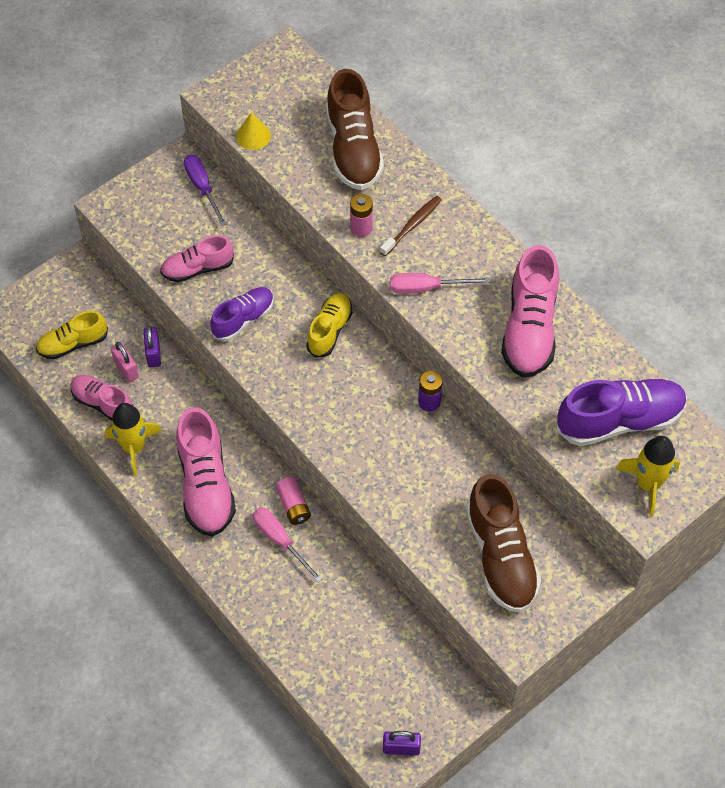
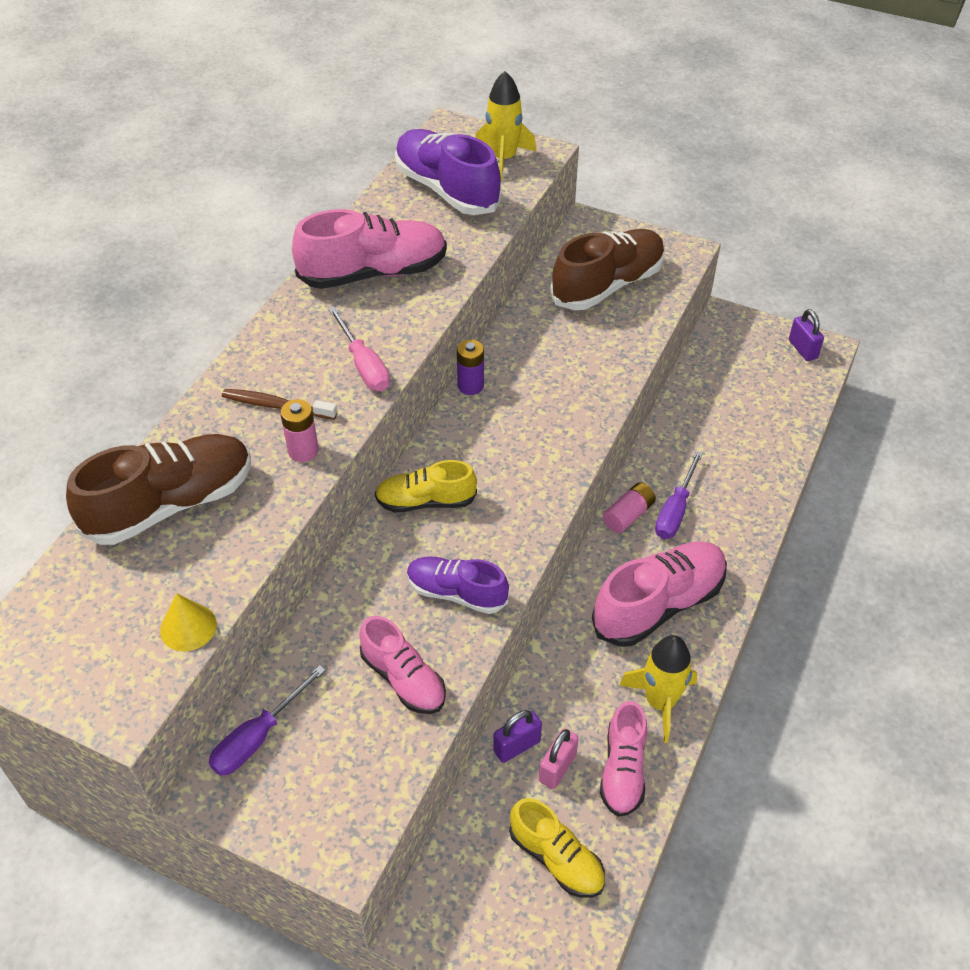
camera: 115 degrees left, 10 degrees down
pink screwdriver [253,507,323,583] -> purple screwdriver [655,451,703,539]

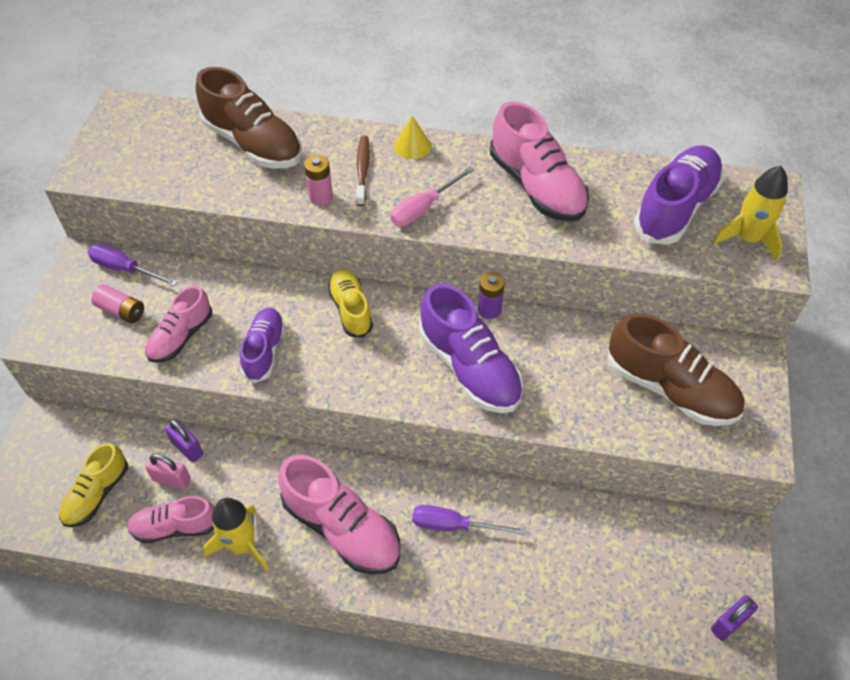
camera: 75 degrees right, 5 degrees up
yellow cone [160,593,217,651] -> yellow cone moved to [394,116,431,159]
pink battery [603,482,656,533] -> pink battery moved to [91,284,144,323]
none -> purple shoe [419,284,523,413]

